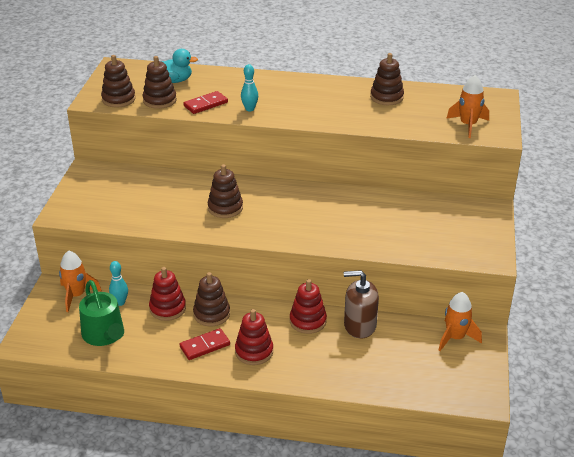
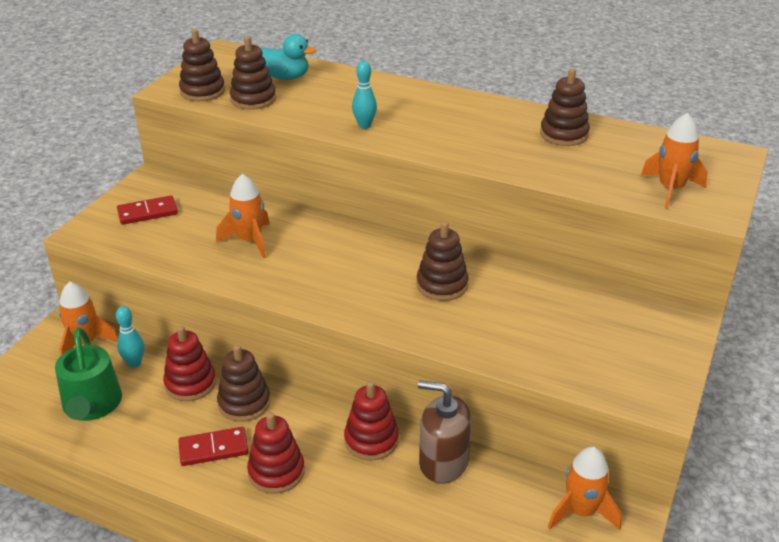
camera: 15 degrees right, 0 degrees up
red domino [183,91,228,114] -> red domino moved to [117,195,178,225]
brown stacking toy [208,164,243,218] -> brown stacking toy moved to [416,222,468,301]
none -> orange rocket [216,174,270,258]

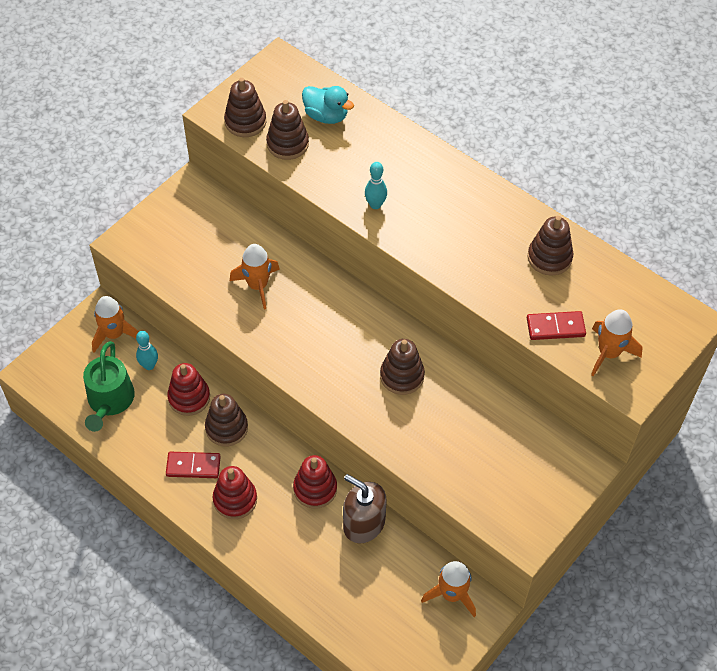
camera: 15 degrees right, 20 degrees up
red domino [117,195,178,225] -> red domino moved to [527,311,586,340]

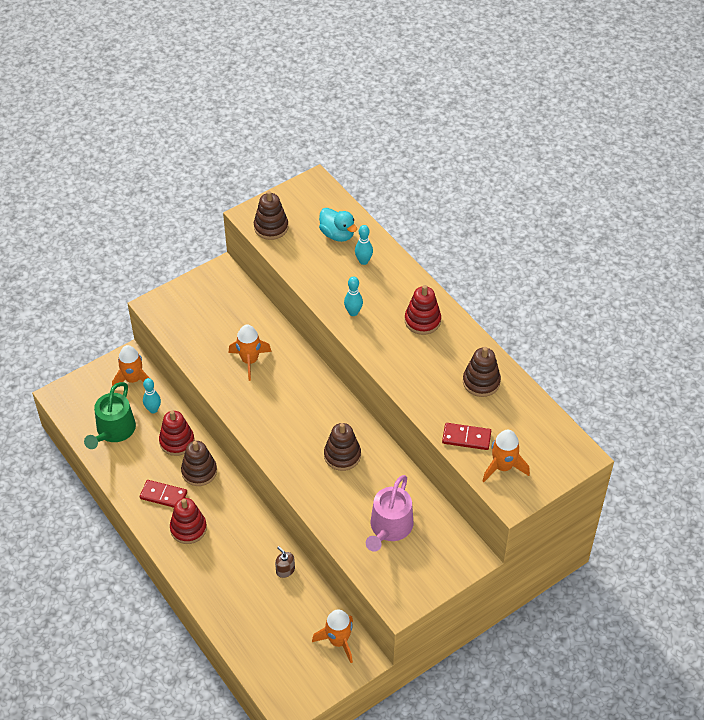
camera: 15 degrees right, 5 degrees down
brown stacking toy [266,100,309,160] -> none
red stacking toy [293,455,337,509] -> red stacking toy moved to [405,285,441,335]
brown soap dispenser [343,474,387,543] -> brown soap dispenser [275,546,295,578], size x0.50
none -> turquoise bowling pin [355,225,373,265]
none -> pink watering can [366,475,413,552]

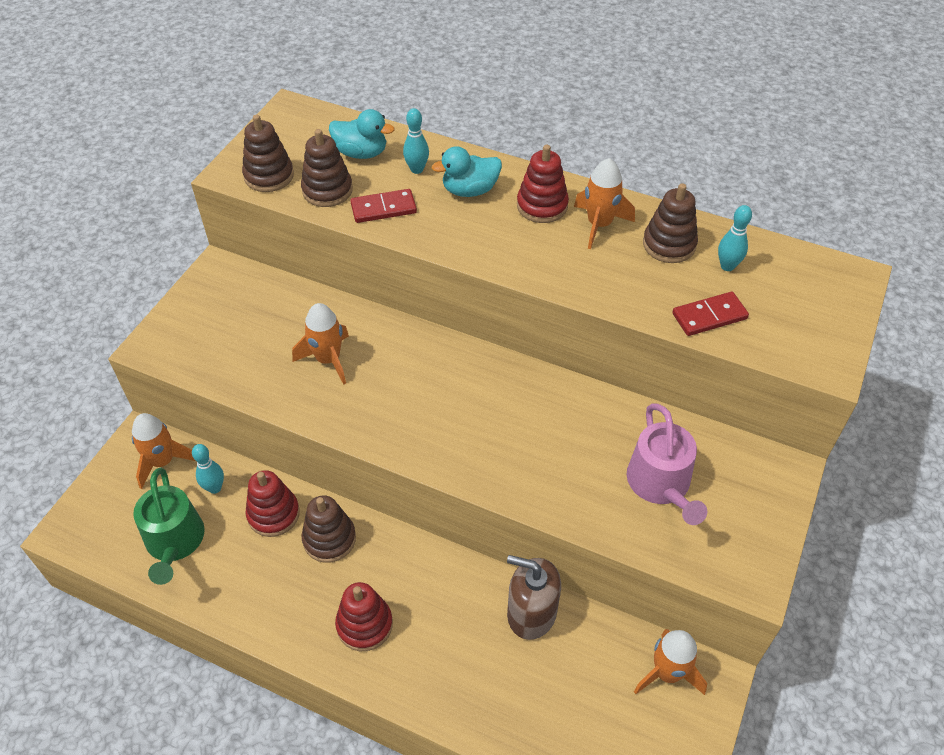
camera: 30 degrees left, 0 degrees up
red domino [140,480,187,508] -> red domino moved to [350,189,417,223]
brown soap dispenser [275,546,295,578] -> brown soap dispenser [507,555,561,640], size x1.99
brown stacking toy [324,423,361,471] -> brown stacking toy moved to [301,129,353,207]
turquoise bowling pin [344,276,363,316] -> turquoise bowling pin moved to [718,205,752,271]
orange rocket [482,430,530,482] -> orange rocket moved to [574,158,635,249]
none -> turquoise duck [432,146,502,197]

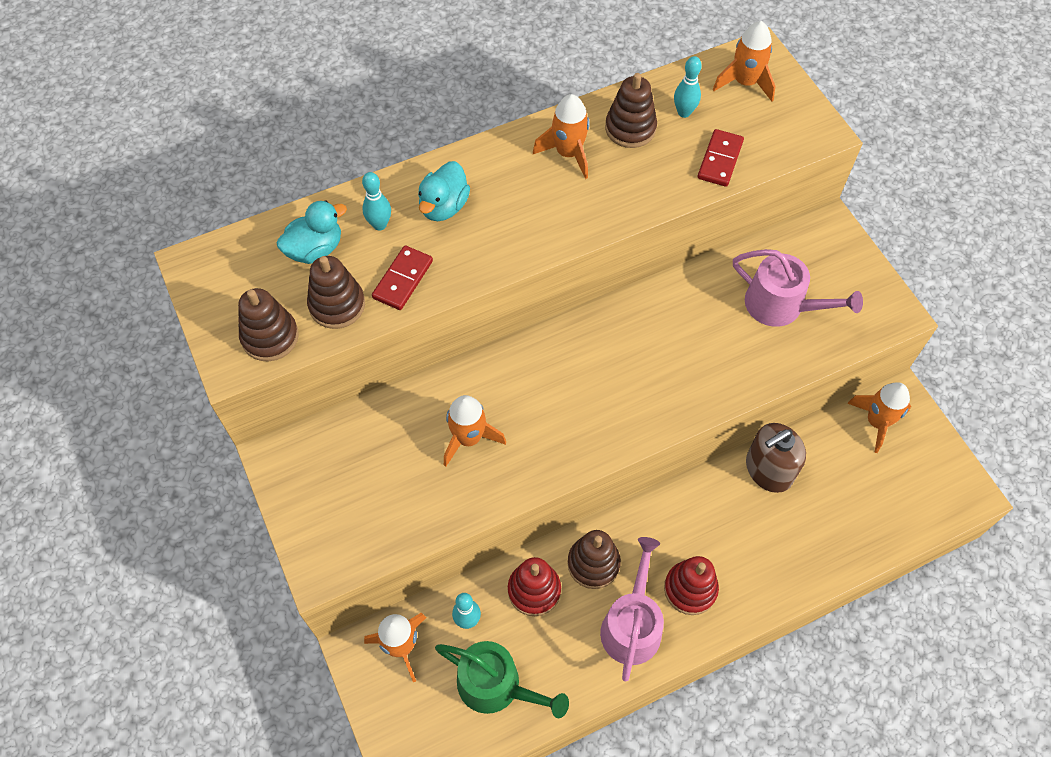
camera: 50 degrees left, 10 degrees up
red stacking toy [517,145,569,223] -> none
none -> pink watering can [600,537,664,681]
none -> orange rocket [713,21,776,101]

